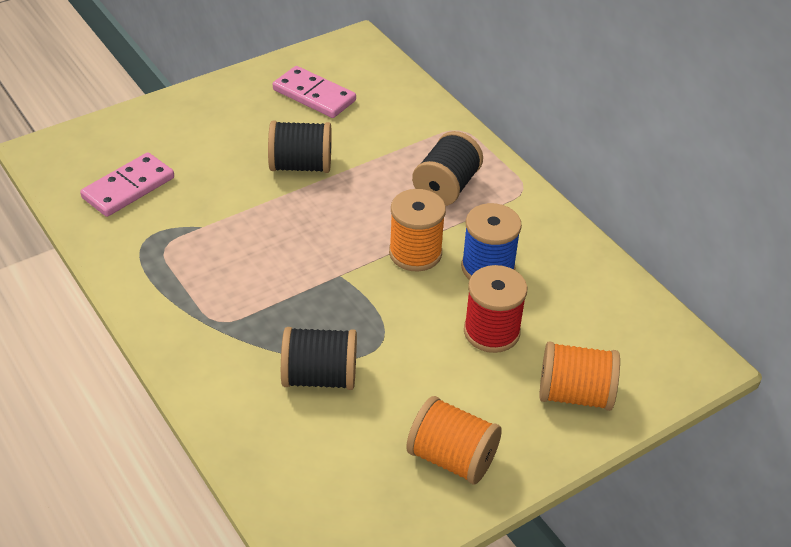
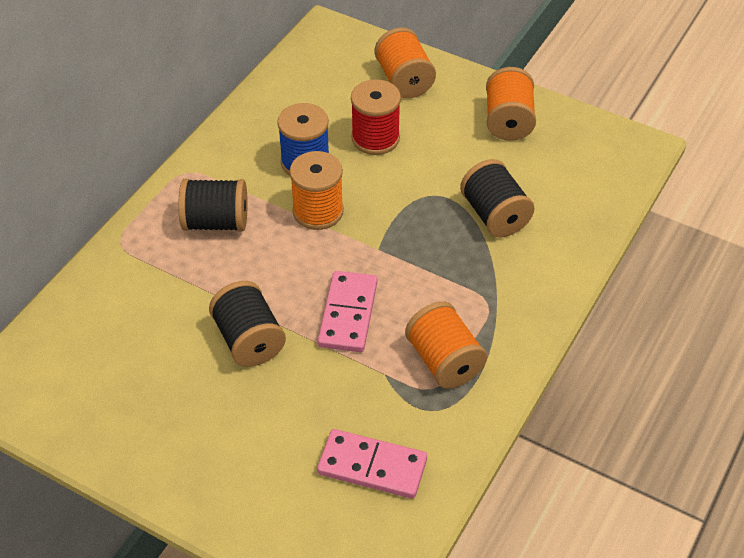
camera: 115 degrees left, 5 degrees up
pink domino [273,66,356,118] -> pink domino moved to [318,271,377,352]
none -> orange spool [405,301,487,389]

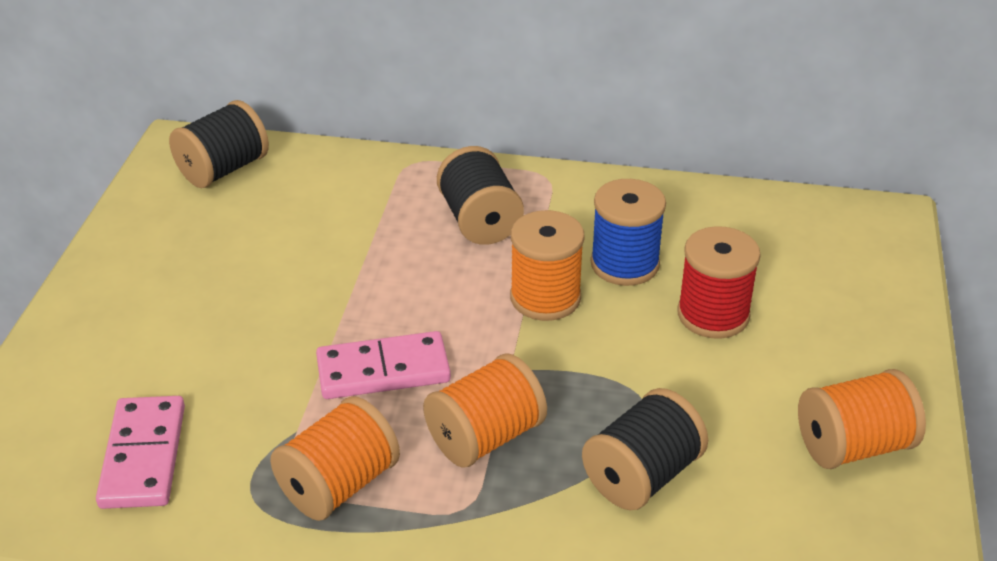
camera: 70 degrees right, 10 degrees down
black spool [209,281,286,367] -> black spool moved to [169,100,269,188]
orange spool [375,28,436,98] -> orange spool moved to [423,353,547,468]

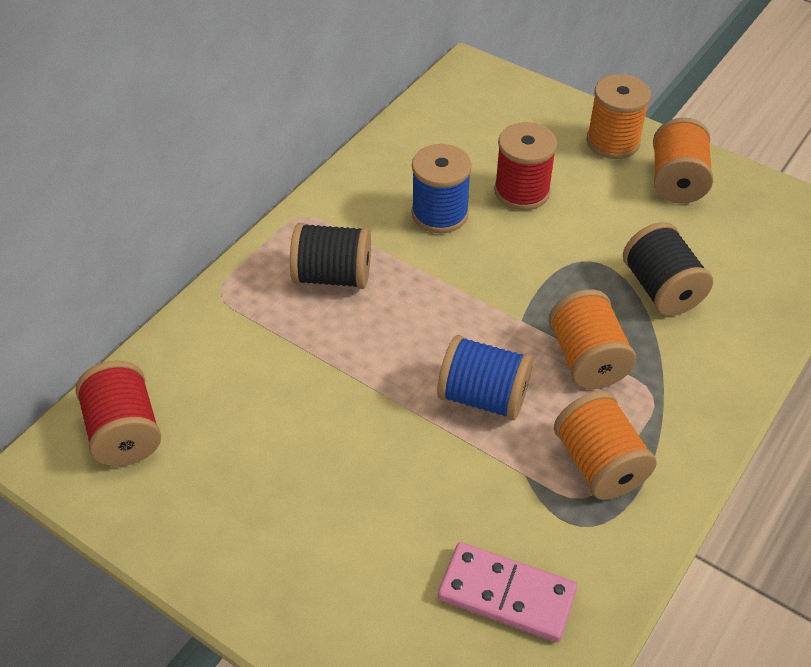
camera: 65 degrees left, 10 degrees up
black spool [169,100,269,188] -> red spool [76,360,161,466]
pink domino [316,331,451,399] -> blue spool [437,335,533,420]
orange spool [510,210,585,321] -> orange spool moved to [586,74,651,159]

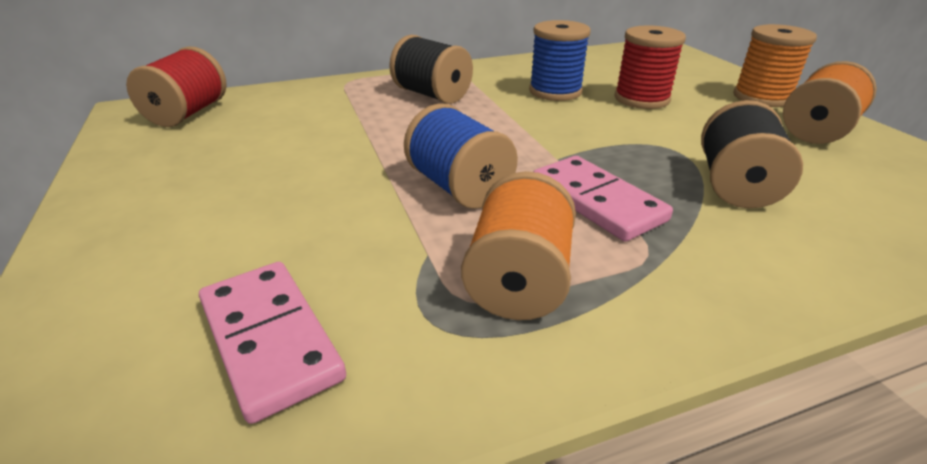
camera: 35 degrees right, 15 degrees down
orange spool [549,289,636,389] -> pink domino [533,156,673,242]

